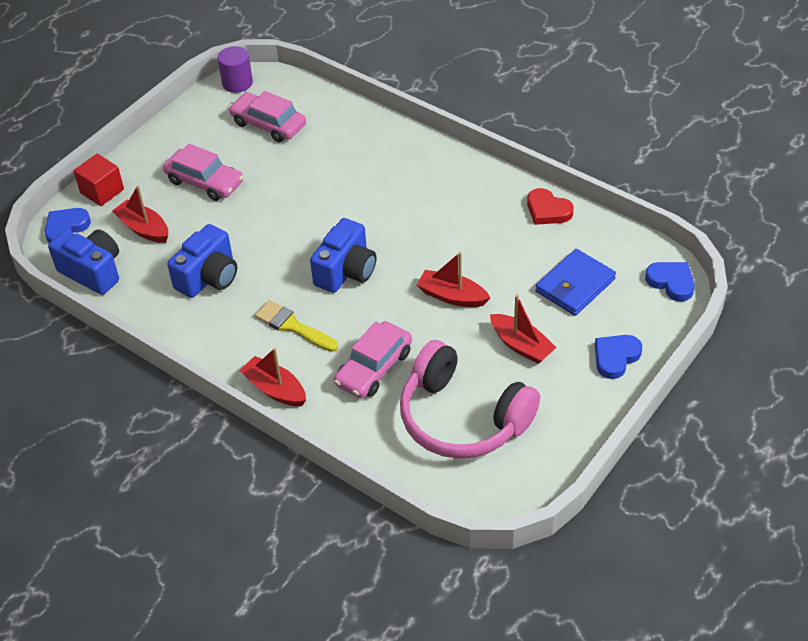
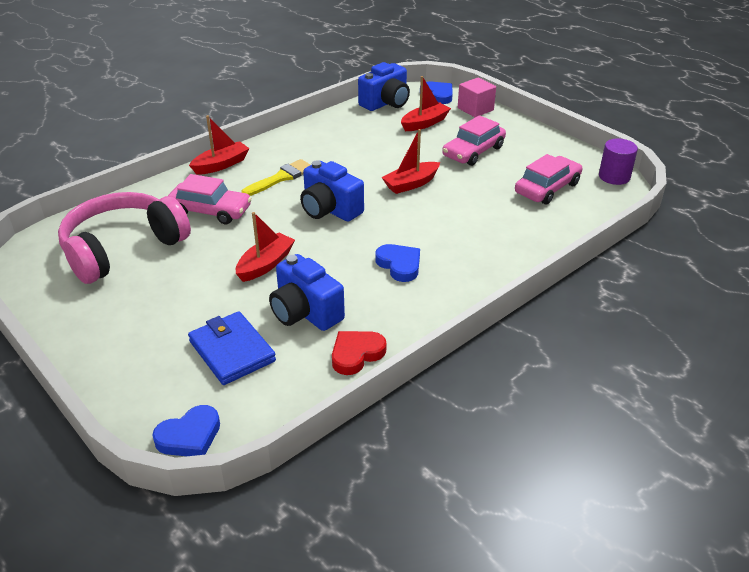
camera: 100 degrees right, 10 degrees down
red cube [73,154,124,206] -> pink cube [458,77,496,117]
blue camera [167,224,237,298] -> blue camera moved to [269,254,345,331]
pink car [334,321,412,398] -> pink car turned 150 degrees clockwise [168,174,252,224]
red boat [490,295,557,364] -> red boat moved to [382,129,440,194]
blue heart [595,335,642,379] -> blue heart moved to [376,244,420,282]

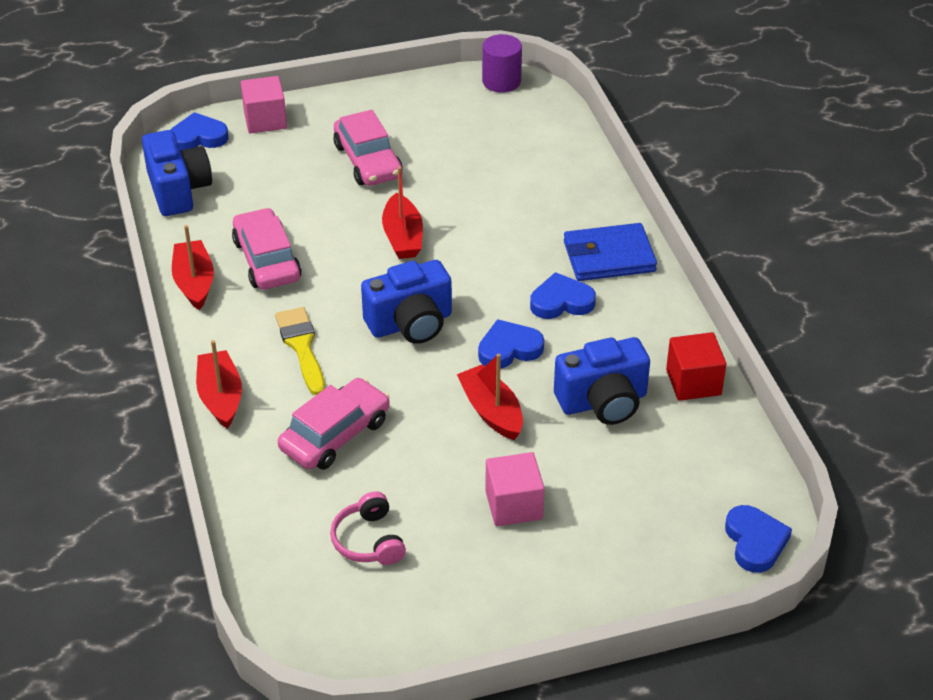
camera: 65 degrees left, 5 degrees up
pink headphones [58,192,191,284] -> pink headphones [330,491,406,565], size x0.45
blue wallet [188,311,276,385] -> blue wallet moved to [564,223,657,281]
red heart [332,331,386,375] -> red cube [666,332,726,401]
red boat [401,76,451,131] -> red boat moved to [172,225,214,310]
pink car [515,154,582,204] -> pink car moved to [232,208,301,290]
none -> blue heart [478,319,544,369]
none -> pink cube [485,452,544,526]

